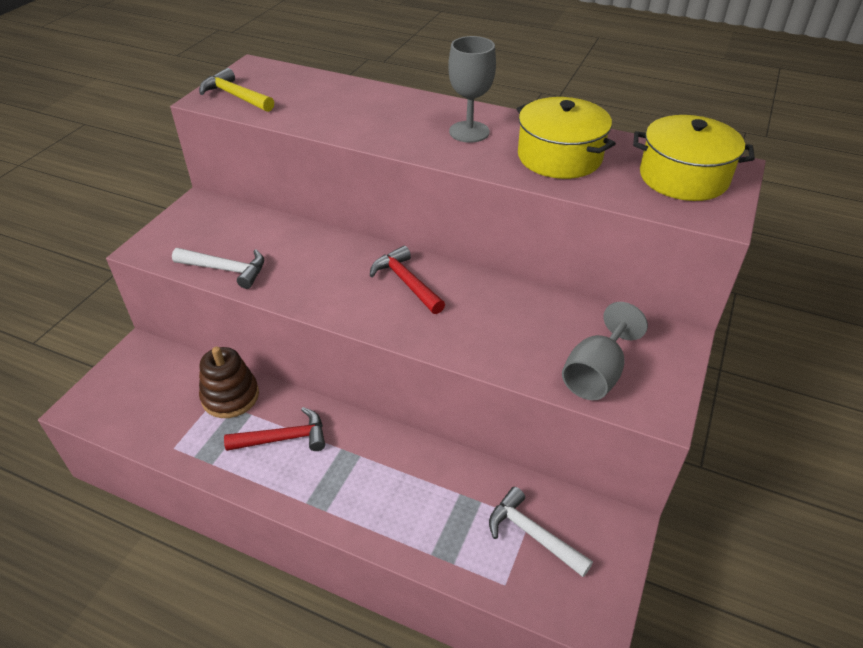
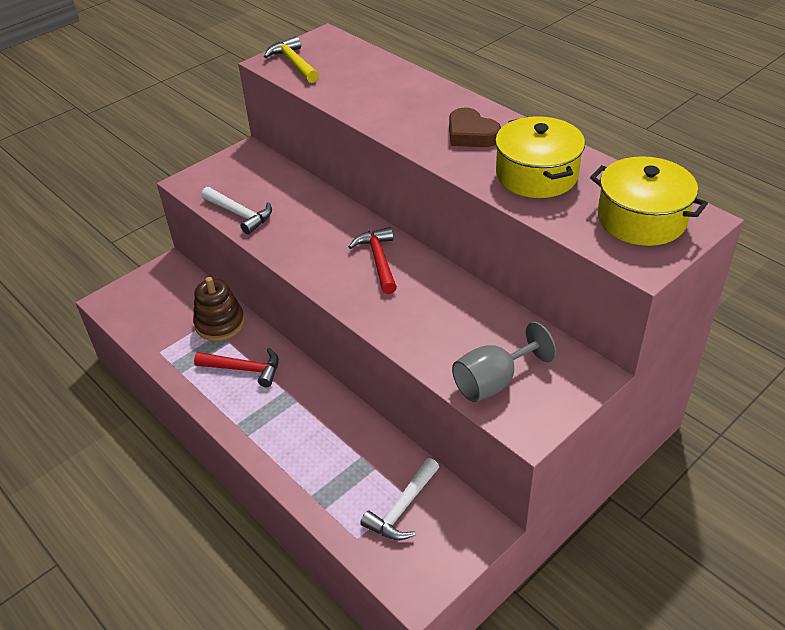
camera: 25 degrees right, 0 degrees up
grey goblet [448,36,496,143] -> brown heart [449,107,501,147]
white hammer [489,487,593,577] -> white hammer turned 120 degrees counterclockwise [360,458,439,541]

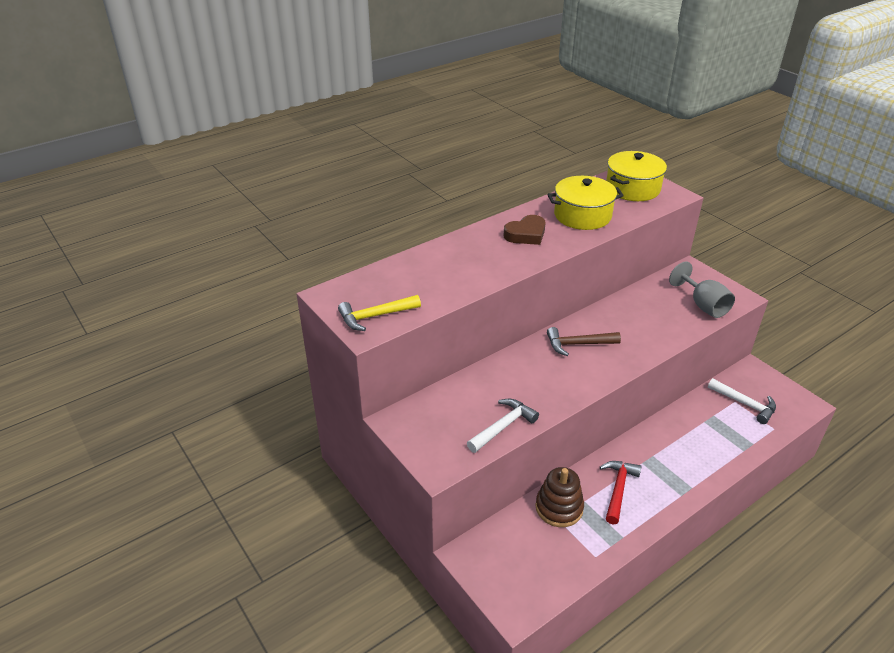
camera: 85 degrees left, 5 degrees down
red hammer [349,227,397,294] -> brown hammer [547,327,621,356]

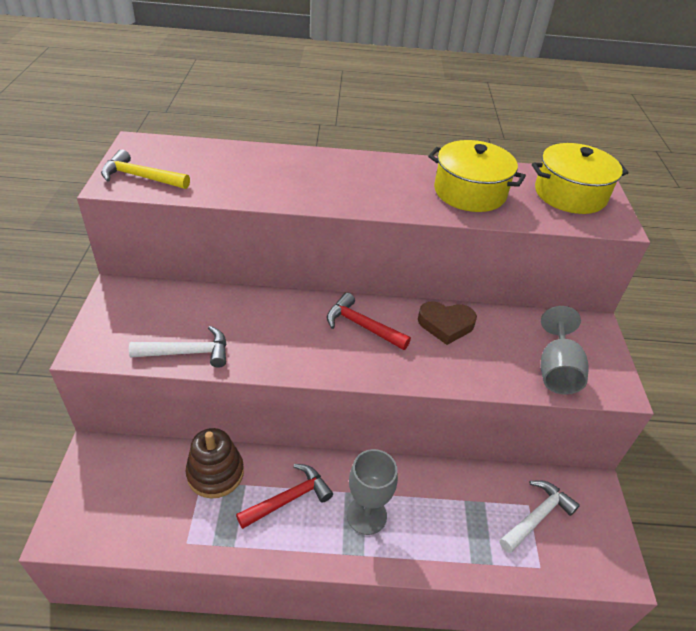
camera: 35 degrees right, 5 degrees up
brown heart [504,215,546,245] -> brown heart moved to [418,301,477,345]
brown hammer [547,327,621,356] -> red hammer [327,293,411,350]
white hammer [708,378,776,424] -> white hammer turned 120 degrees counterclockwise [499,480,580,553]
none -> grey goblet [347,449,398,535]

